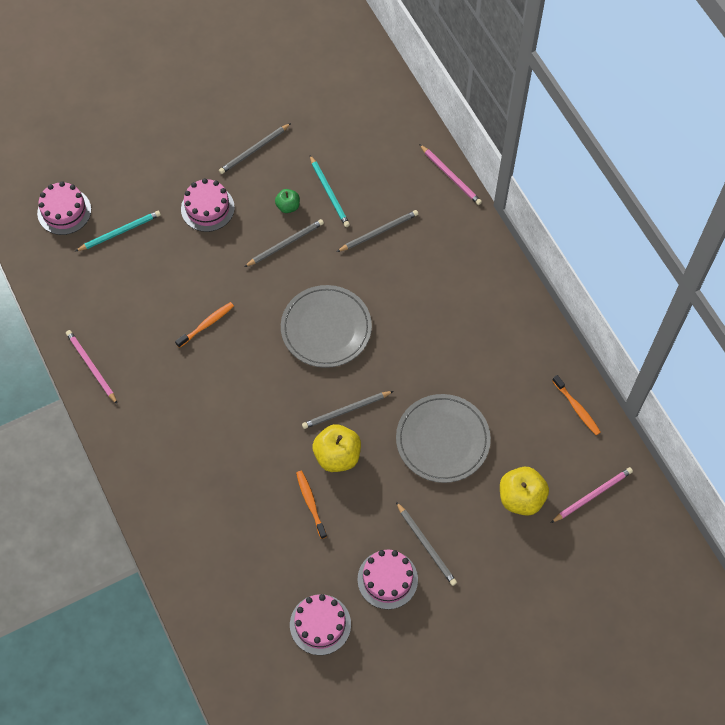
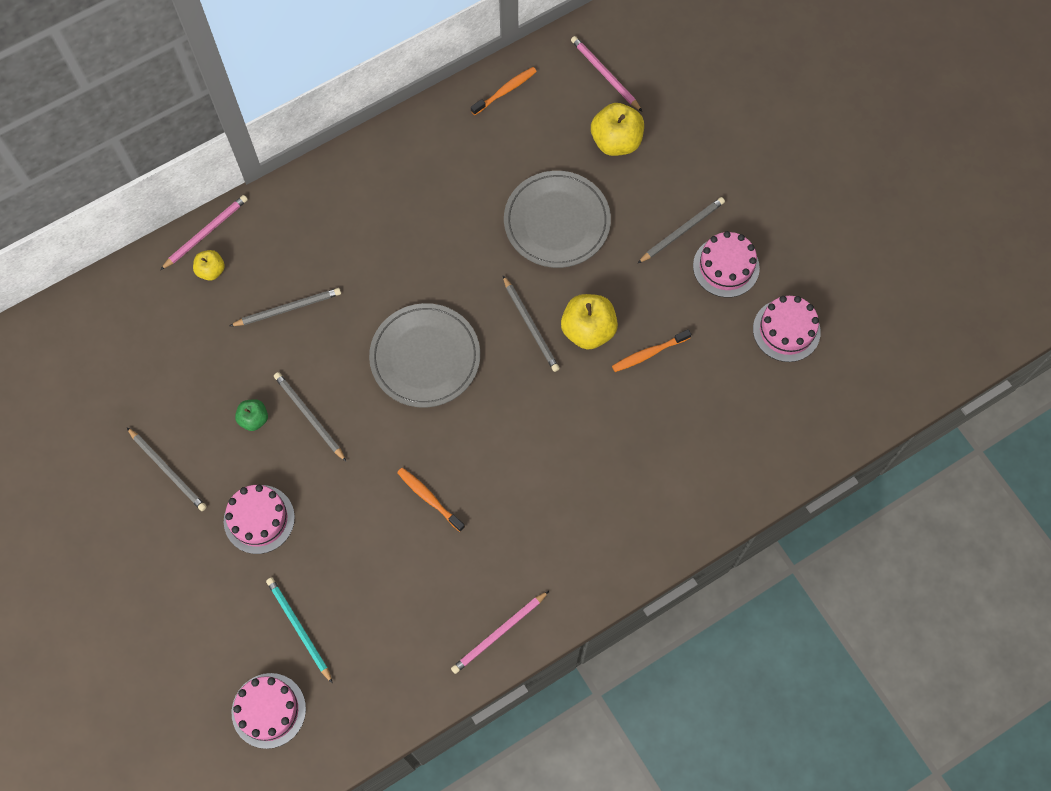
camera: 95 degrees left, 5 degrees up
turquoise pencil [310,155,350,227] -> none
grey pencil [337,210,418,252] -> grey pencil turned 105 degrees clockwise [230,288,341,326]
none -> yellow apple [193,250,225,281]

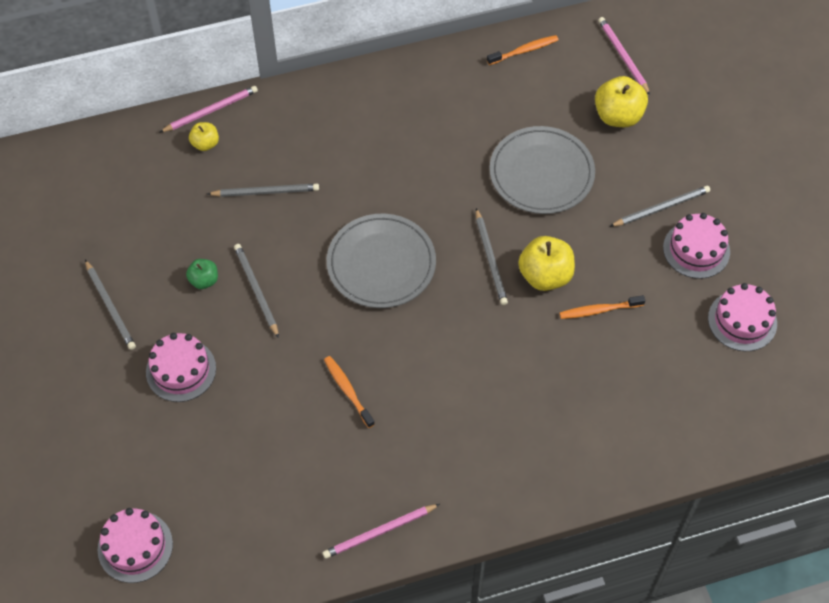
camera: 15 degrees right, 10 degrees down
turquoise pencil [266,577,333,684] -> none

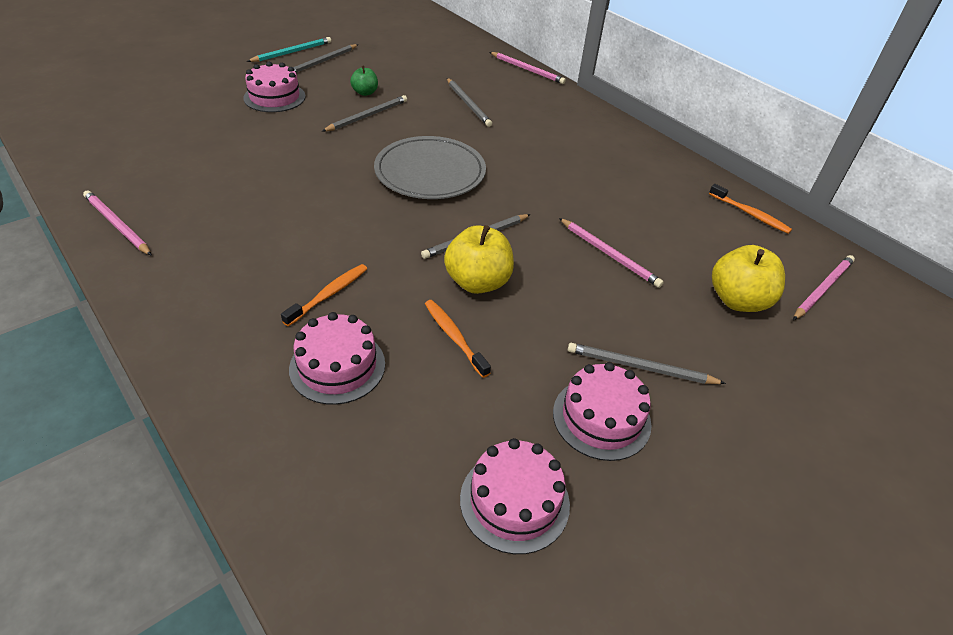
camera: 65 degrees right, 15 degrees down
pink cake [98,508,173,583] -> pink cake moved to [289,312,385,405]
yellow apple [189,122,219,151] -> none
orange toothbrush [324,356,375,428] -> orange toothbrush moved to [281,264,367,326]
grey plate [490,126,595,214] -> pink pencil [559,218,664,288]
grey pencil [609,186,710,227] -> grey pencil turned 150 degrees clockwise [568,343,726,384]
none -> turquoise pencil [247,37,331,62]

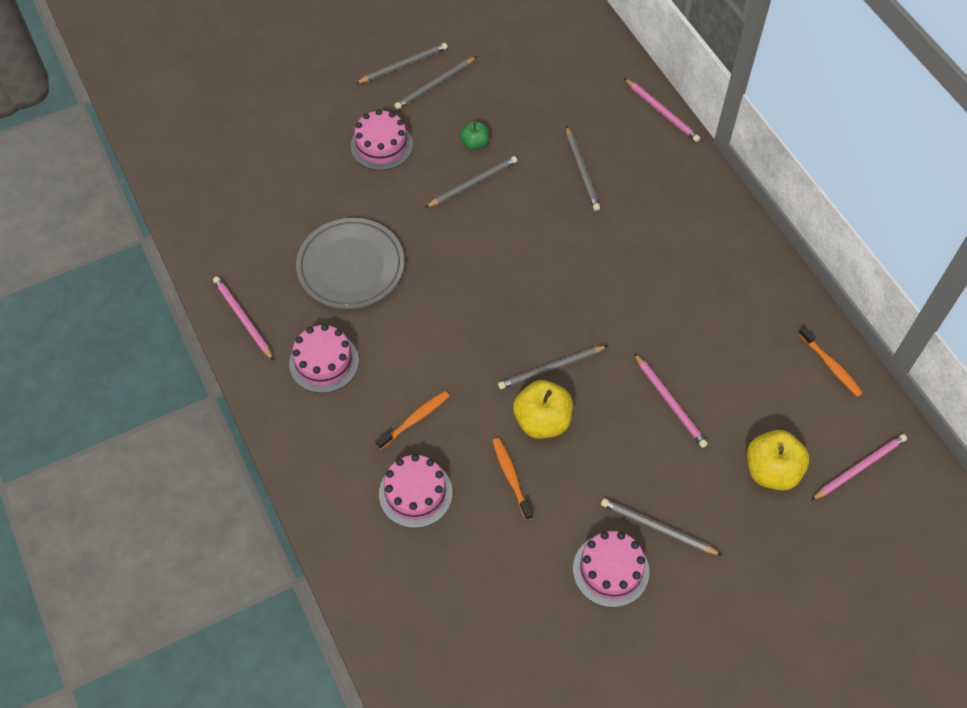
camera: 15 degrees right, 15 degrees up
turquoise pencil [247,37,331,62] -> grey pencil [355,43,448,84]
grey plate [374,136,486,199] -> grey plate moved to [296,218,405,309]
pink cake [460,438,570,554] -> pink cake moved to [289,324,359,393]

